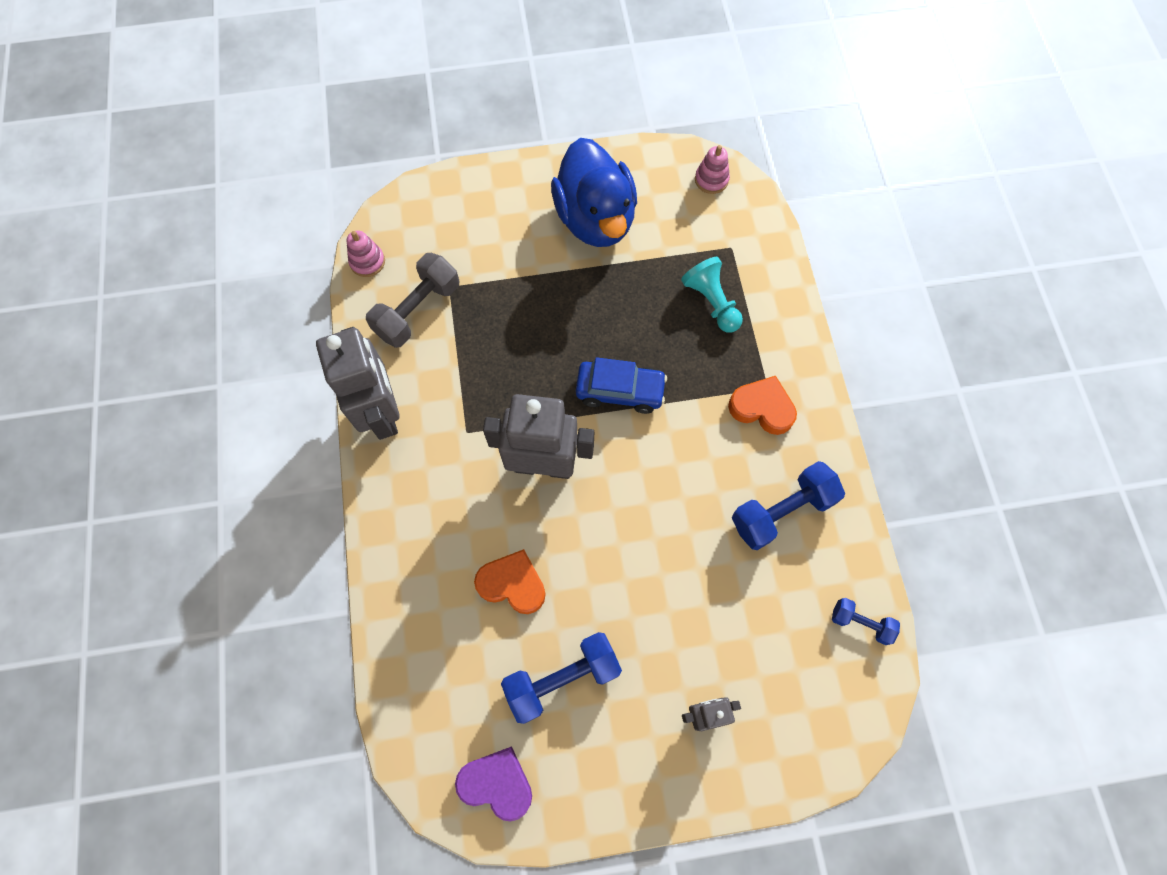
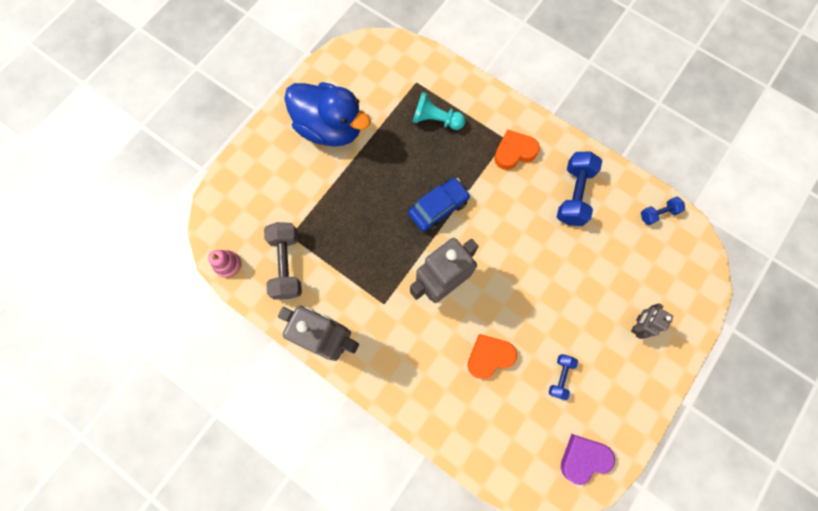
camera: 45 degrees left, 5 degrees up
blue dumbbell [501,632,622,724] -> blue dumbbell [549,354,578,400], size x0.55
pink stacking toy [695,145,730,194] -> none

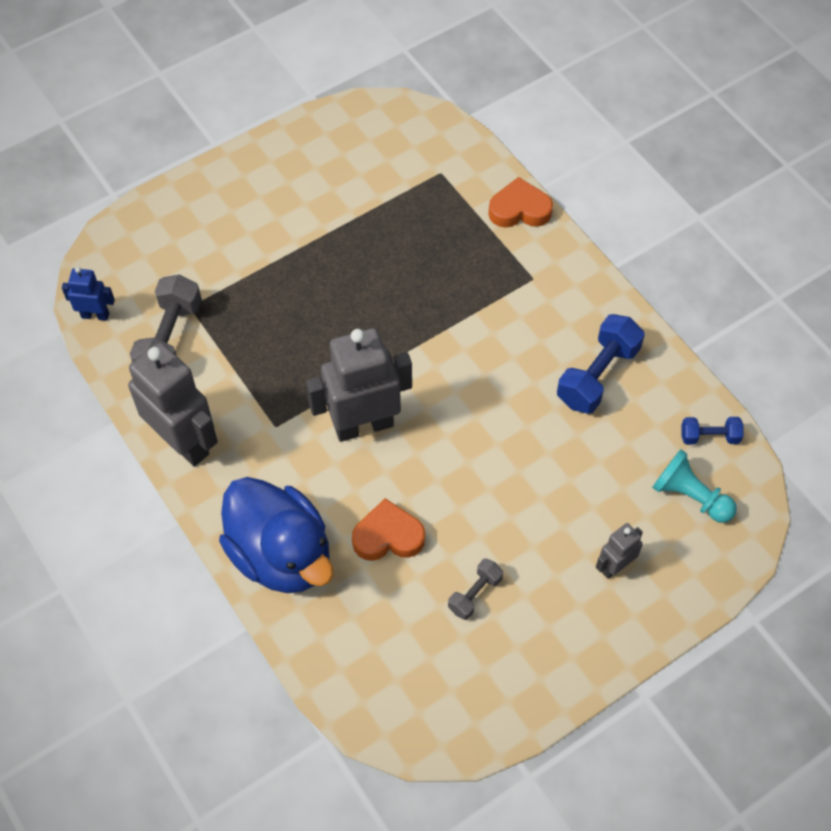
camera: 20 degrees right, 15 degrees down
pink stacking toy [208,250,242,278] -> blue robot [62,267,115,321]
blue duck [284,82,371,147] -> blue duck moved to [219,477,333,593]
blue car [408,178,471,232] -> none
turquoise pawn [412,92,466,130] -> turquoise pawn moved to [652,449,737,523]
orange heart [494,130,540,170] -> orange heart moved to [488,177,553,228]
blue dumbbell [549,354,578,400] -> grey dumbbell [448,558,503,620]
purple heart [561,434,615,485] -> none

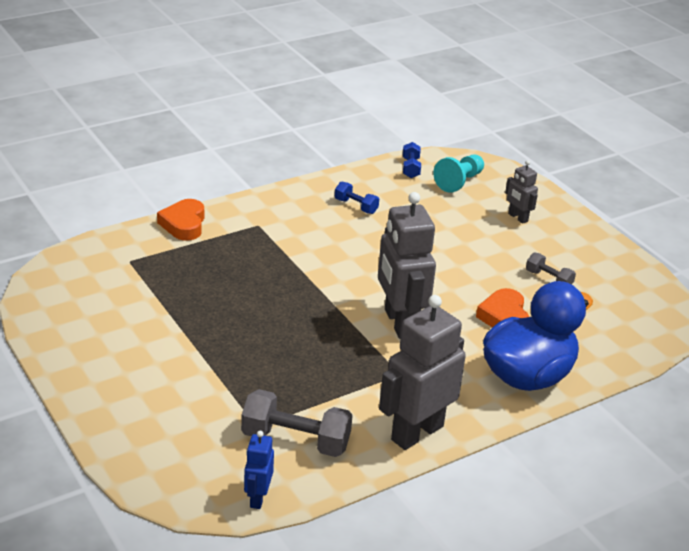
camera: 90 degrees left, 25 degrees down
blue dumbbell [557,314,645,414] -> blue dumbbell [335,182,379,214], size x0.55

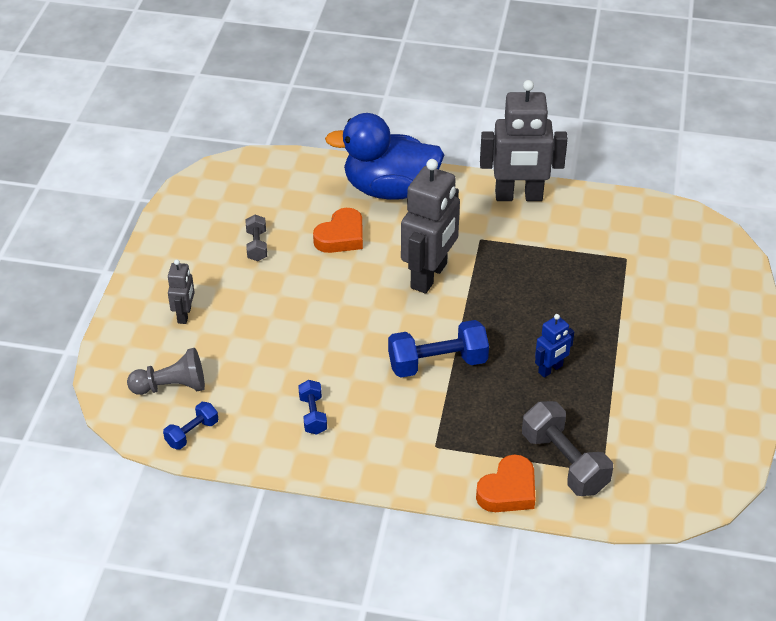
camera: 135 degrees left, 10 degrees up
grey dumbbell [241,389,353,457] -> grey dumbbell moved to [522,401,613,496]
blue robot [244,431,274,509] -> blue robot moved to [535,314,574,378]
turquoise pawn [433,155,484,193] -> grey pawn [127,348,205,395]
none -> blue dumbbell [388,320,489,378]

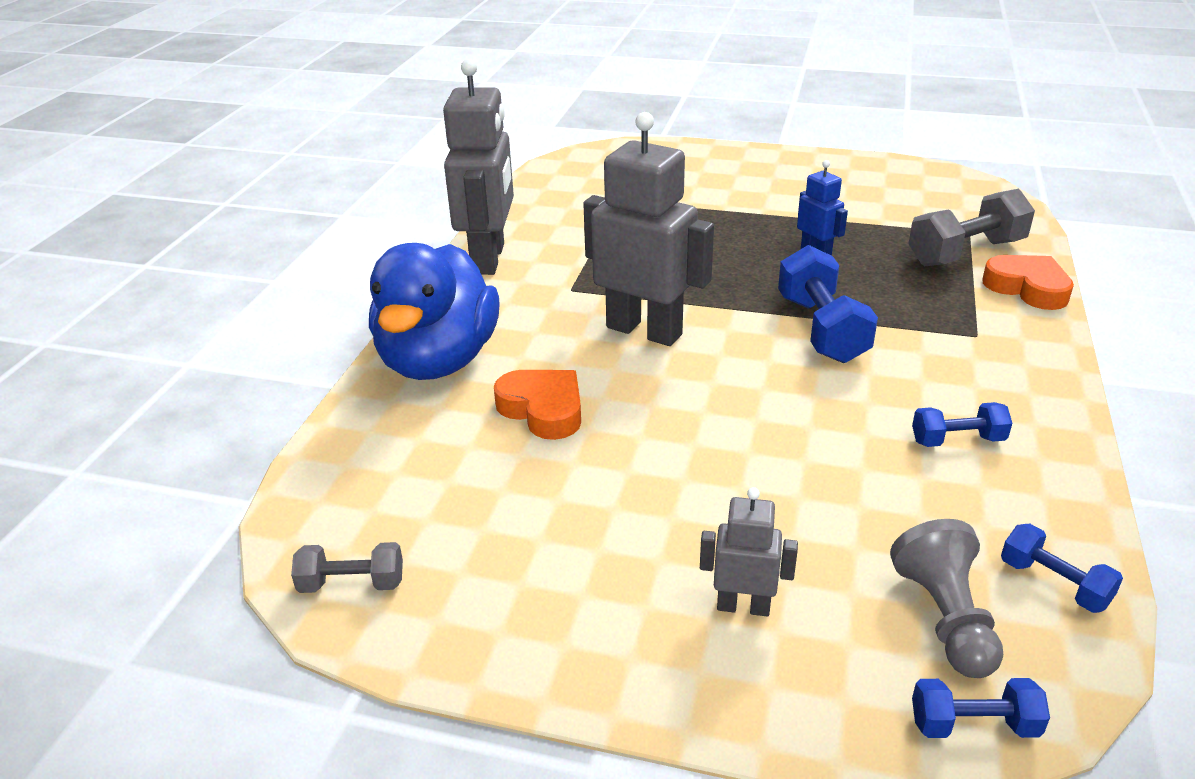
camera: 85 degrees left, 10 degrees down
grey dumbbell [246,215,267,261] -> grey dumbbell moved to [291,542,403,593]
none -> blue dumbbell [912,678,1050,738]

